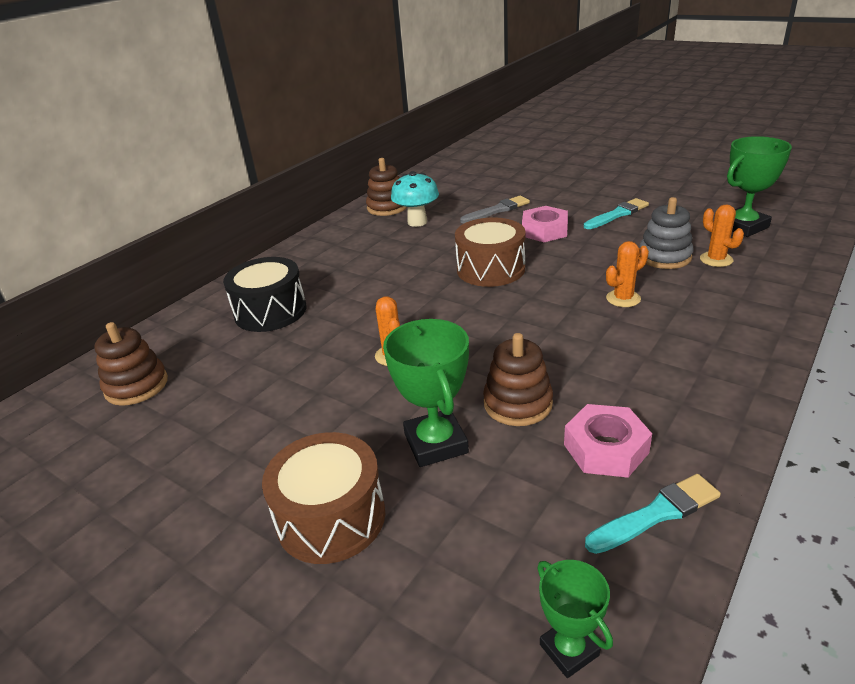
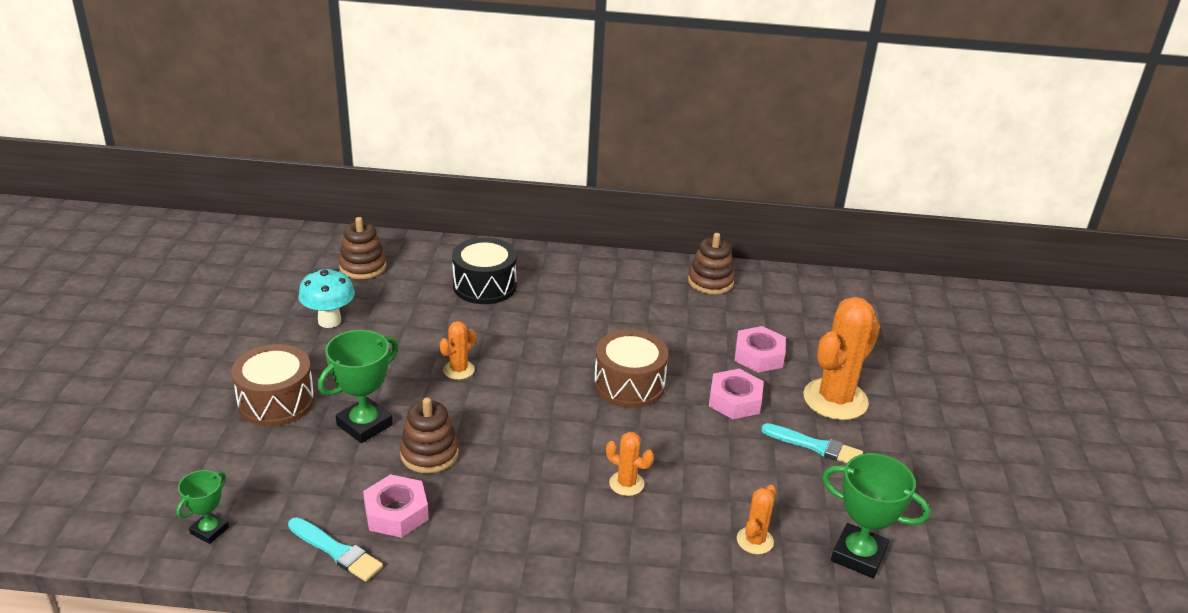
camera: 55 degrees right, 0 degrees up
turquoise mushroom [391,171,439,227] -> turquoise mushroom moved to [298,268,355,328]
grey brush [460,196,530,223] -> pink nut [734,326,786,373]
grey stacking toy [639,197,694,269] -> none
none -> orange cactus [803,297,880,420]

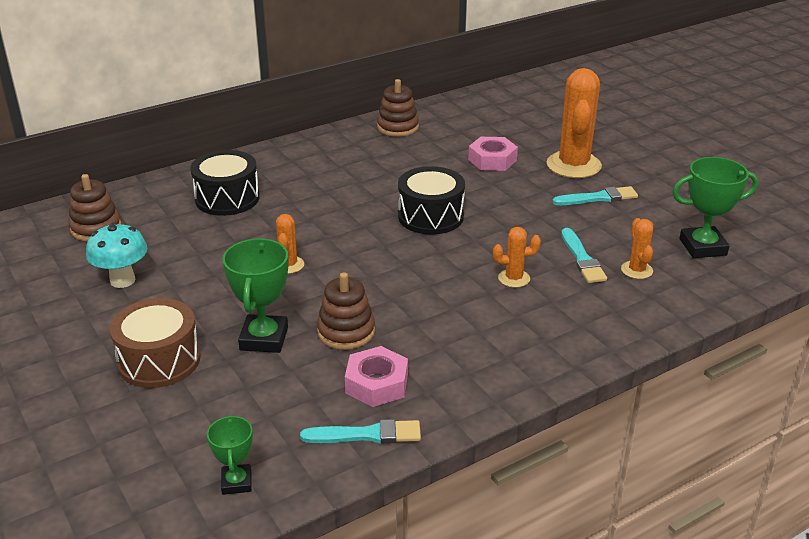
camera: 35 degrees left, 0 degrees up
brown drum [594,330,668,408] -> black drum [398,166,465,234]
pink nut [709,369,764,419] -> none
none -> turquoise brush [561,228,607,283]

